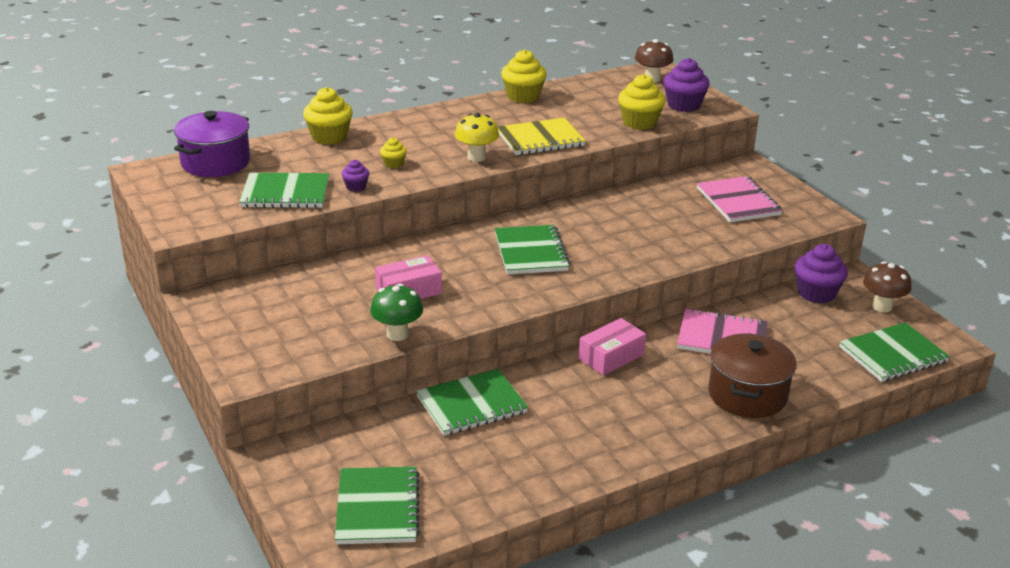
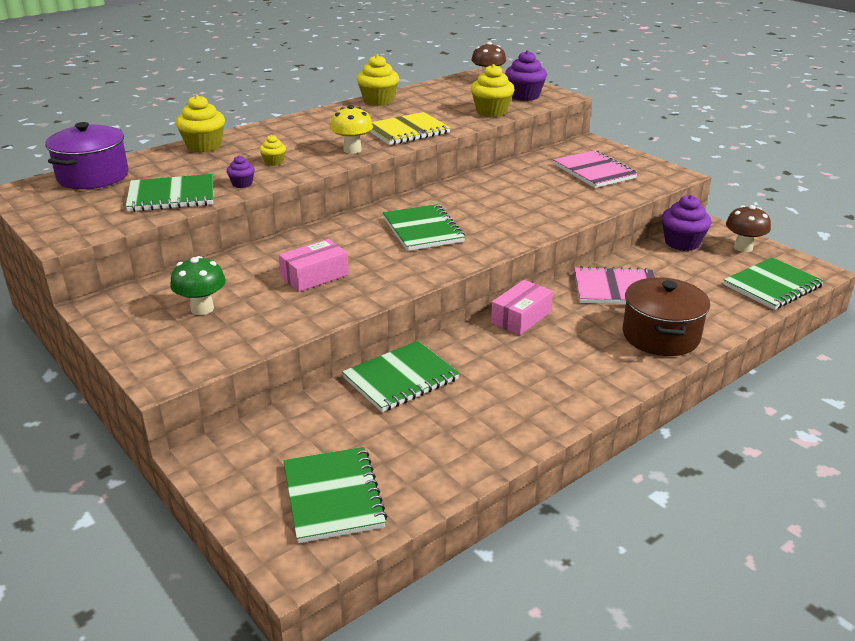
camera: 10 degrees left, 0 degrees up
green mushroom [370,283,423,341] -> green mushroom moved to [170,256,226,315]

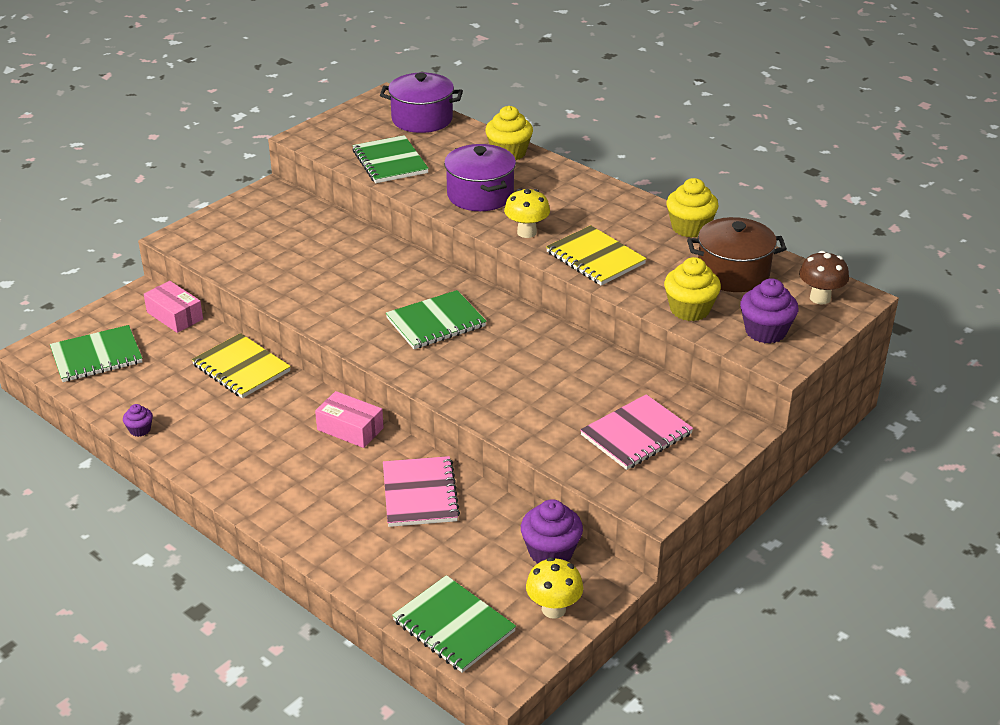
camera: 80 degrees right, 5 degrees up
green mushroom [170,256,226,315] -> none
purple cupcake [227,156,255,188] -> purple cupcake moved to [123,404,153,437]
yellow cupcake [260,135,286,166] -> purple pot [444,144,516,211]
pink box [279,239,349,292] -> pink box moved to [144,281,203,333]
green notebook [342,341,460,412] -> yellow notebook [192,333,291,398]
brown pot [623,277,710,356] -> brown pot moved to [687,217,787,292]
brown mushroom [726,205,771,252] -> yellow mushroom [526,557,583,619]

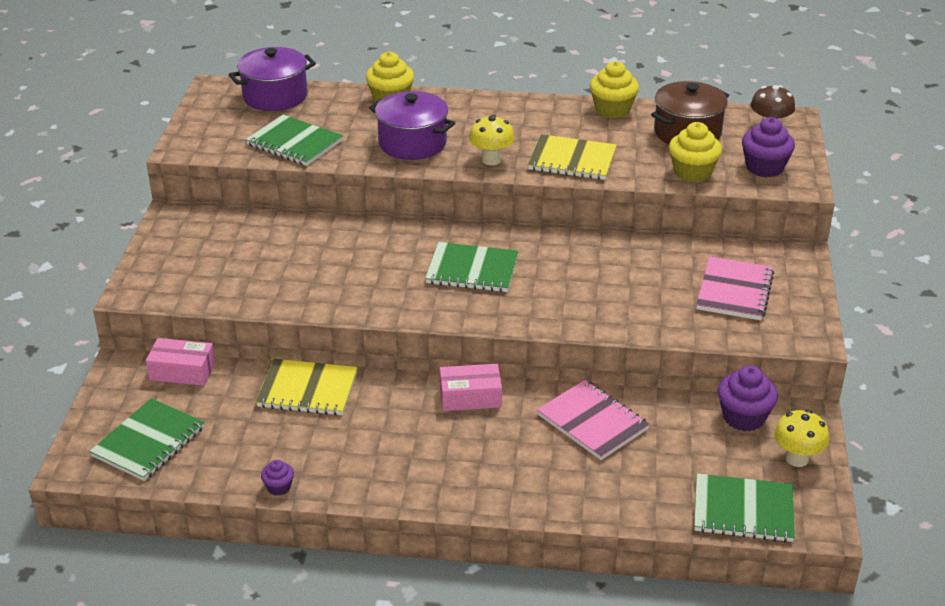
camera: 35 degrees left, 0 degrees up
green notebook [386,290,487,349] -> green notebook turned 75 degrees clockwise [425,242,519,292]

